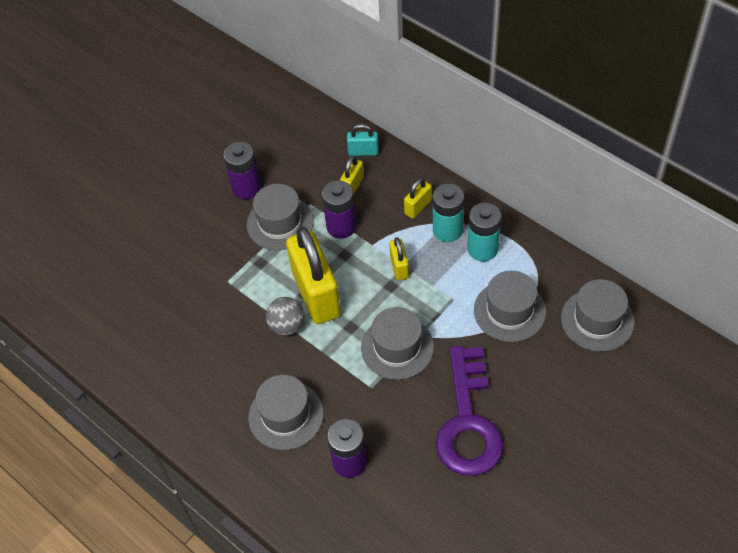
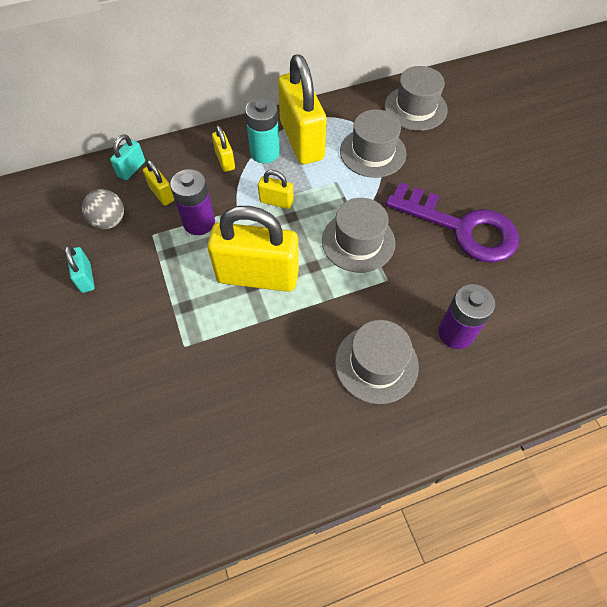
camera: 65 degrees left, 5 degrees up
purple battery [223,142,261,199] -> turquoise padlock [65,245,95,293]
grey hat [247,184,313,250] -> none
grey ball [266,297,305,336] -> grey ball moved to [82,189,124,229]
turquoise battery [467,203,501,261] -> yellow padlock [278,54,327,165]

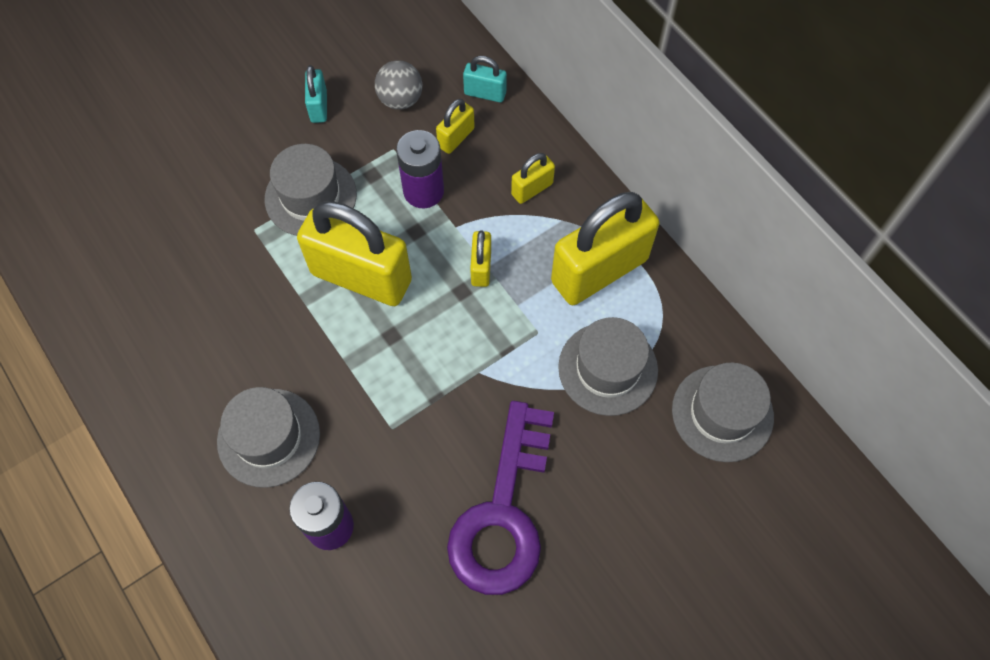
camera: 75 degrees right, 5 degrees up
turquoise padlock [65,245,95,293] -> turquoise padlock turned 60 degrees counterclockwise [305,65,327,123]
yellow padlock [207,206,299,292] -> yellow padlock turned 60 degrees counterclockwise [297,201,412,306]
turquoise battery [245,98,280,164] -> none
grey hat [322,198,395,273] -> grey hat moved to [265,144,357,236]

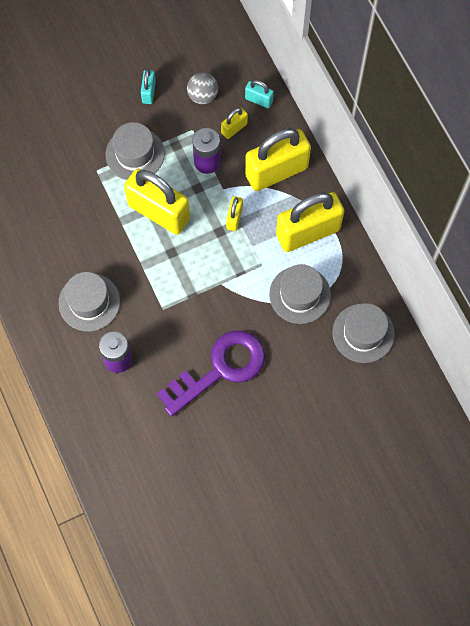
camera: 10 degrees right, 5 degrees up
purple key [447,401,554,595] -> purple key turned 150 degrees counterclockwise [156,331,265,417]
yellow padlock [511,153,555,204] -> yellow padlock [245,128,311,191], size x2.22

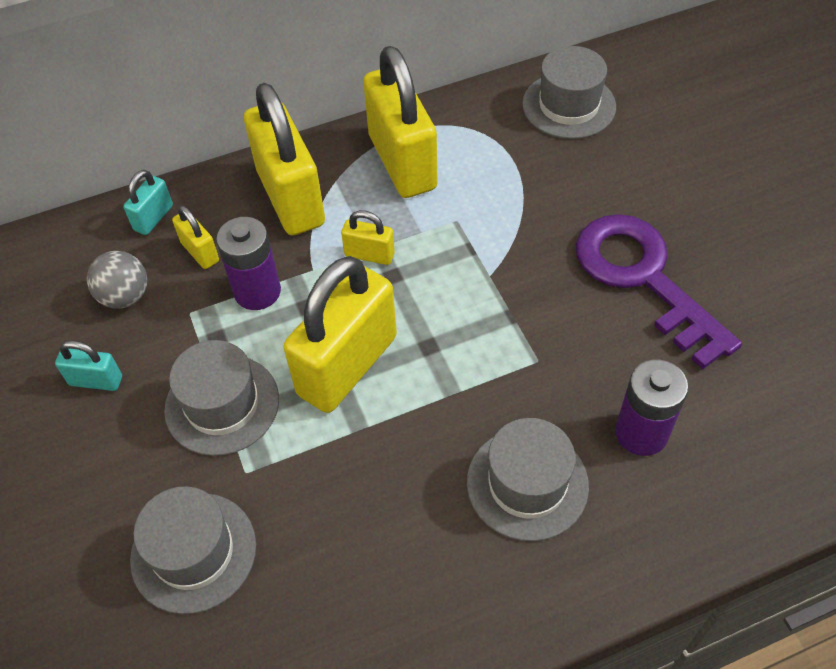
camera: 85 degrees left, 15 degrees down
grey hat [269,264,331,324] -> grey hat moved to [130,486,256,614]

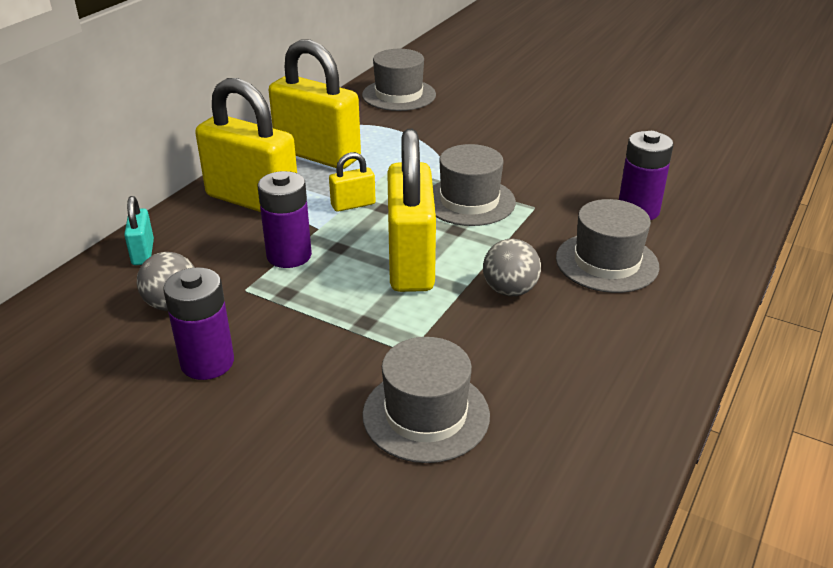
camera: 40 degrees left, 20 degrees down
turquoise padlock [55,341,122,391] -> purple battery [163,267,234,380]
grey hat [164,340,279,456] -> grey hat moved to [433,144,516,226]
yellow padlock [172,205,219,269] -> none
purple key [576,214,742,369] -> none
none -> grey ball [483,239,541,297]

